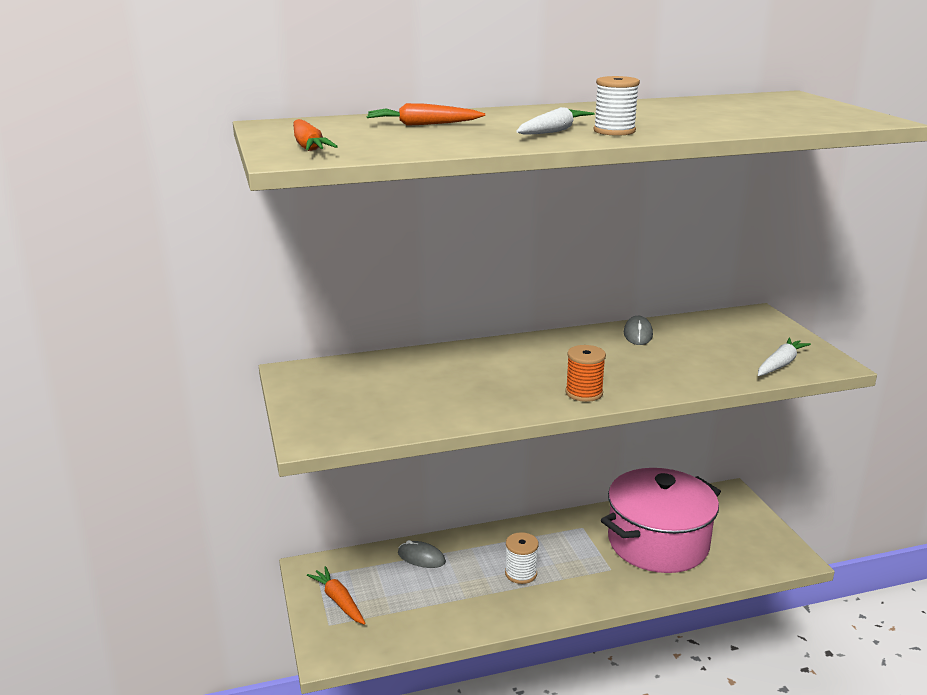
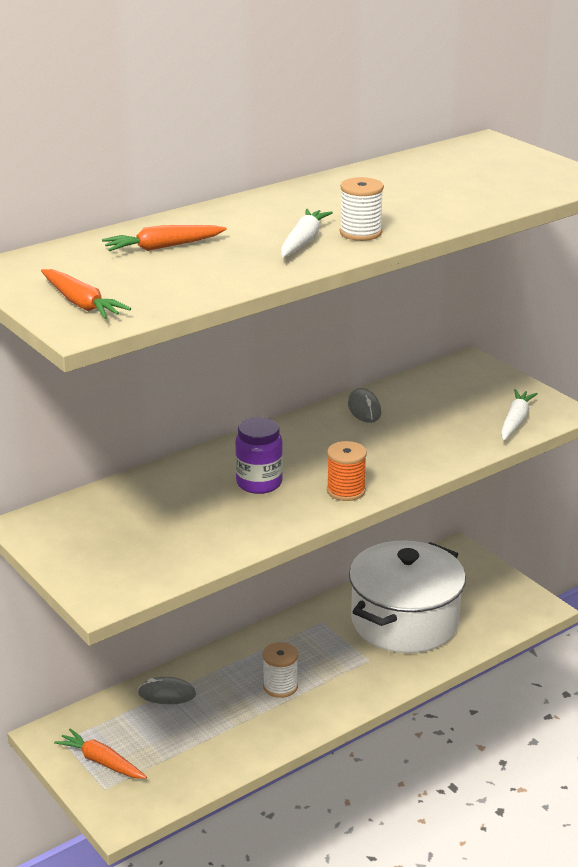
camera: 20 degrees left, 5 degrees up
pink pot [601,468,721,573] -> white pot [349,541,466,653]
none -> purple jar [235,417,283,494]

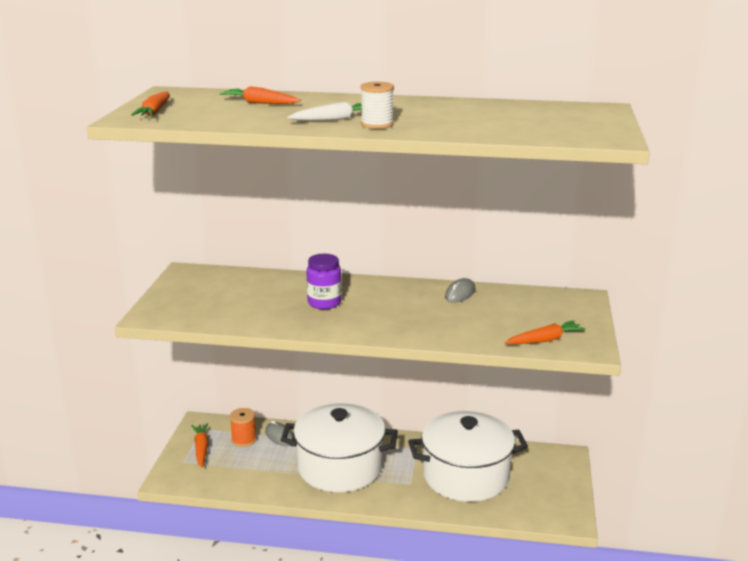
camera: 45 degrees right, 5 degrees down
white spool [263,642,298,698] -> white pot [281,403,398,492]
orange spool [327,441,367,501] -> orange spool moved to [230,408,257,447]
white carrot [501,389,538,441] -> orange carrot [505,320,586,345]

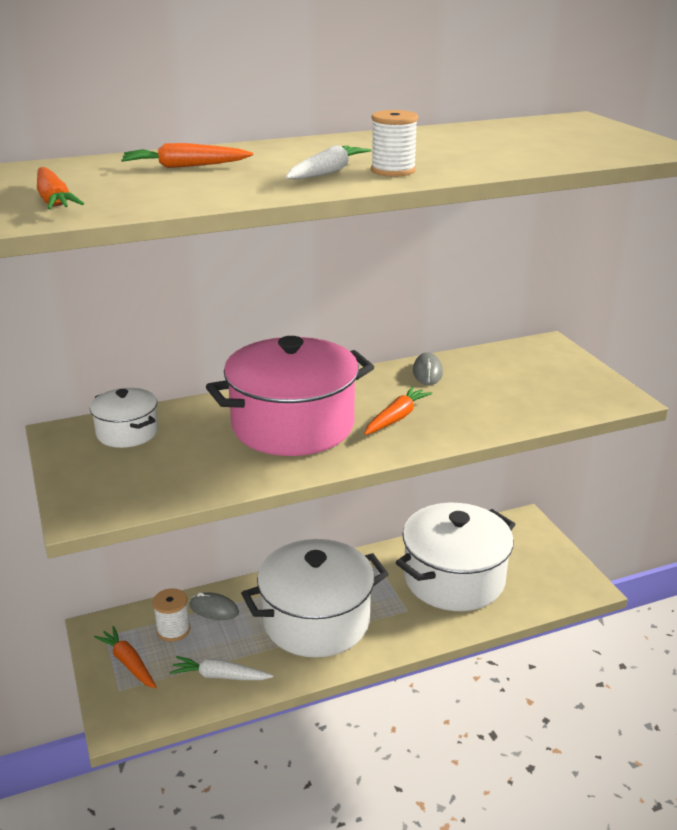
camera: 30 degrees left, 5 degrees up
orange spool [230,408,257,447] -> white spool [153,588,190,642]
purple jar [306,254,342,309] -> pink pot [206,336,374,456]
orange carrot [505,320,586,345] -> orange carrot moved to [364,386,433,435]
none -> white pot [90,388,158,448]
none -> white carrot [170,656,273,680]

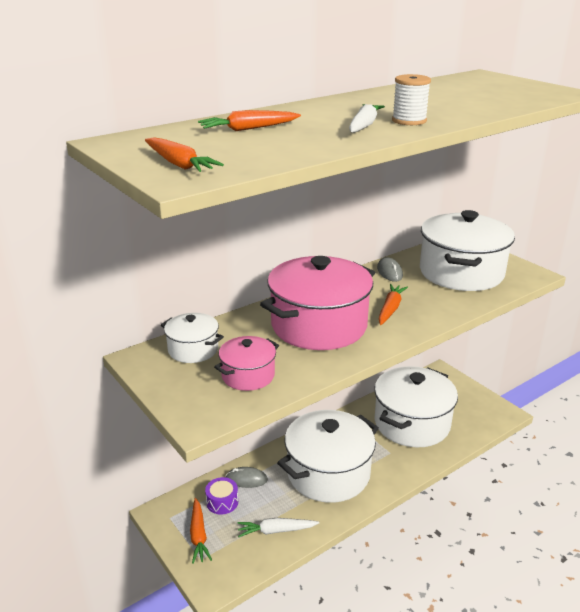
camera: 15 degrees left, 0 degrees up
orange carrot [94,626,156,689] -> orange carrot turned 135 degrees counterclockwise [190,498,212,564]
white spool [153,588,190,642] -> purple drum [205,477,238,514]
none -> pink pot [214,336,279,391]
none -> white pot [420,210,515,291]

